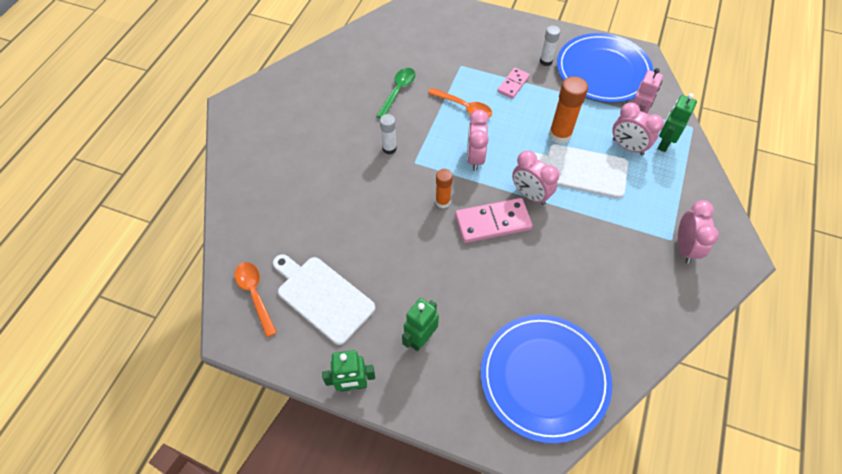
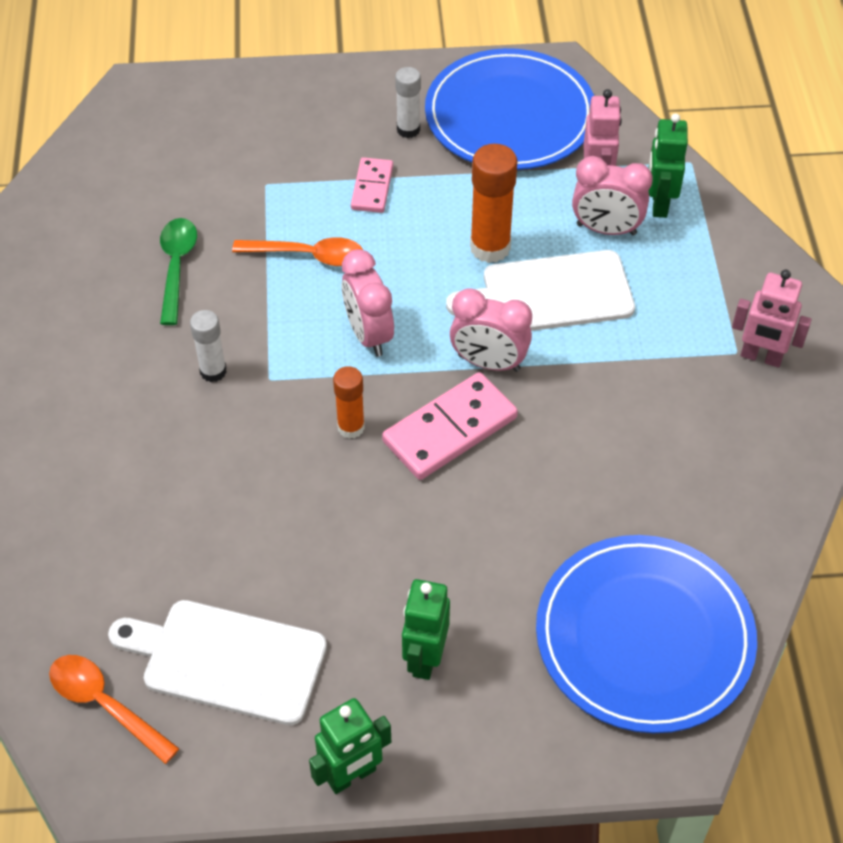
camera: 25 degrees left, 5 degrees down
pink clock [678,200,719,264] -> pink robot [732,270,812,367]

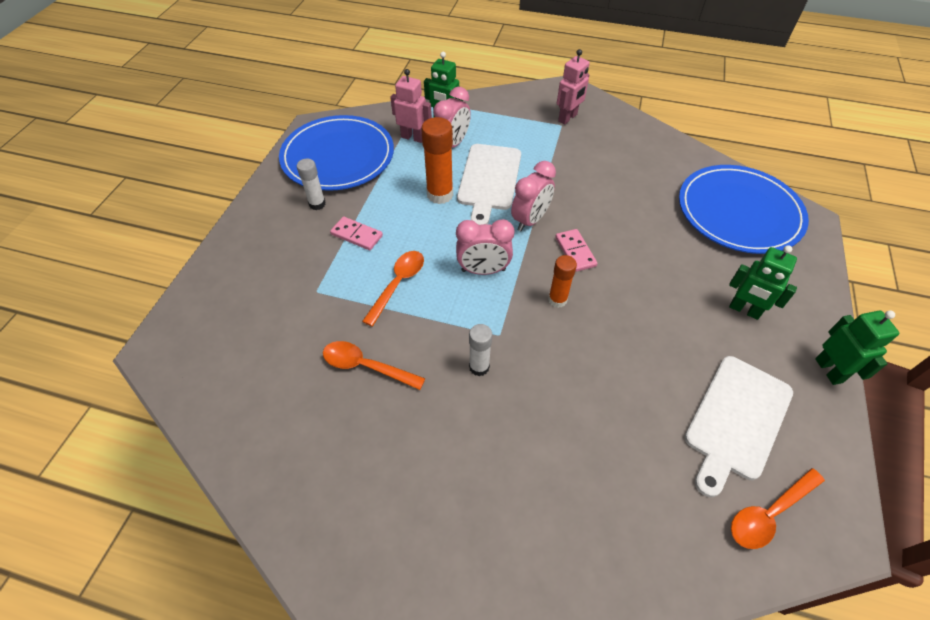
camera: 70 degrees left, 0 degrees up
green spoon [160,218,197,325] -> orange spoon [323,341,425,390]
pink domino [382,372,518,480] -> pink domino [555,229,598,272], size x0.60

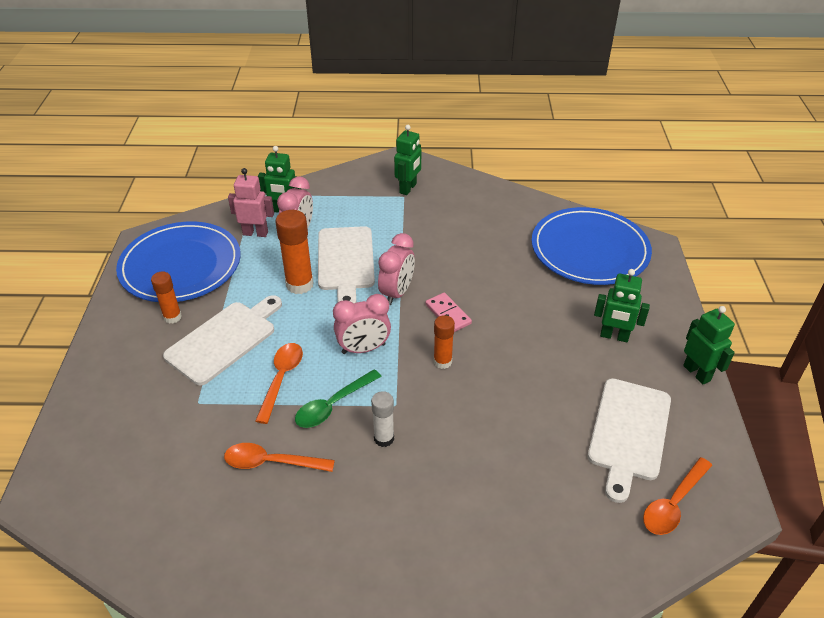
camera: 15 degrees left, 10 degrees down
white glue stick [297,159,326,210] -> orange glue stick [151,272,182,324]
pink domino [330,217,383,250] -> white cutting board [163,295,282,385]
pink robot [557,49,590,124] -> green robot [394,125,421,195]
none -> green spoon [295,369,382,428]

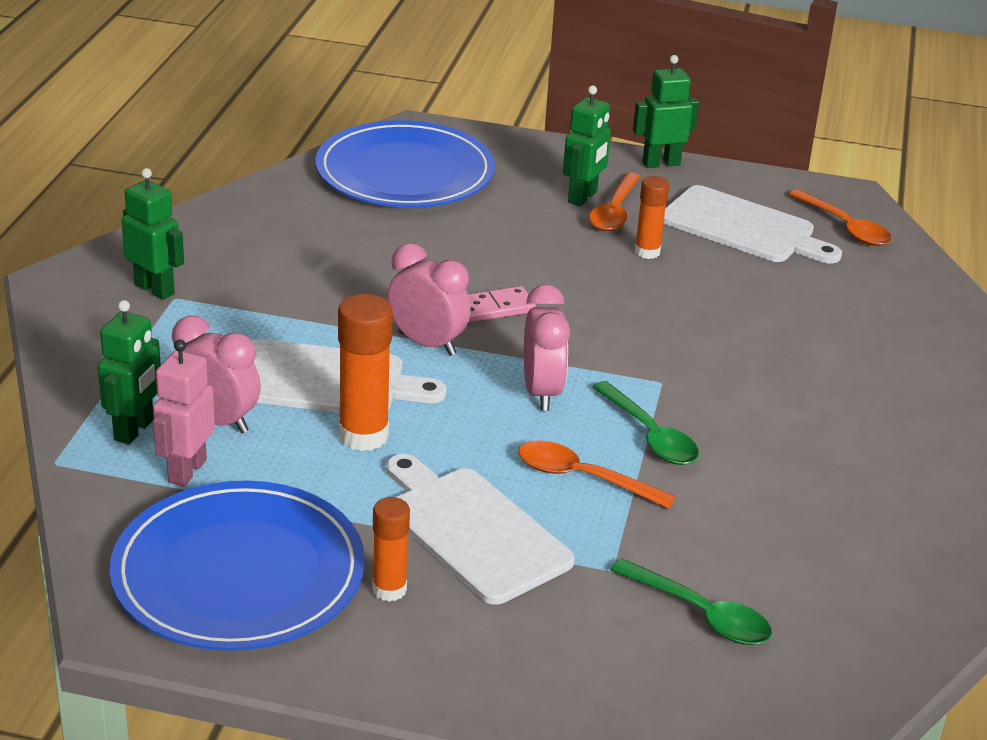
camera: 80 degrees left, 10 degrees down
orange spoon [224,443,335,472] -> orange spoon moved to [589,172,641,231]
white glue stick [371,391,394,447] -> none
orange glue stick [434,315,455,369] -> orange glue stick moved to [634,176,669,259]
none -> green spoon [610,558,772,645]

